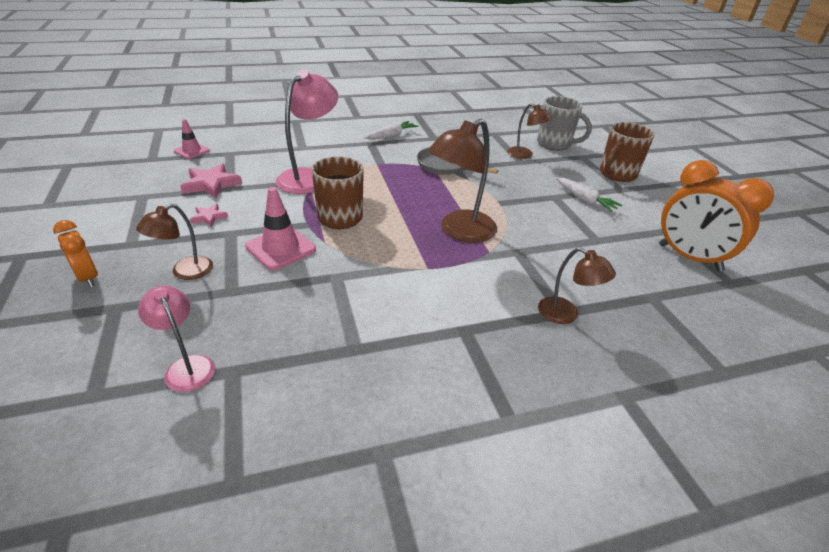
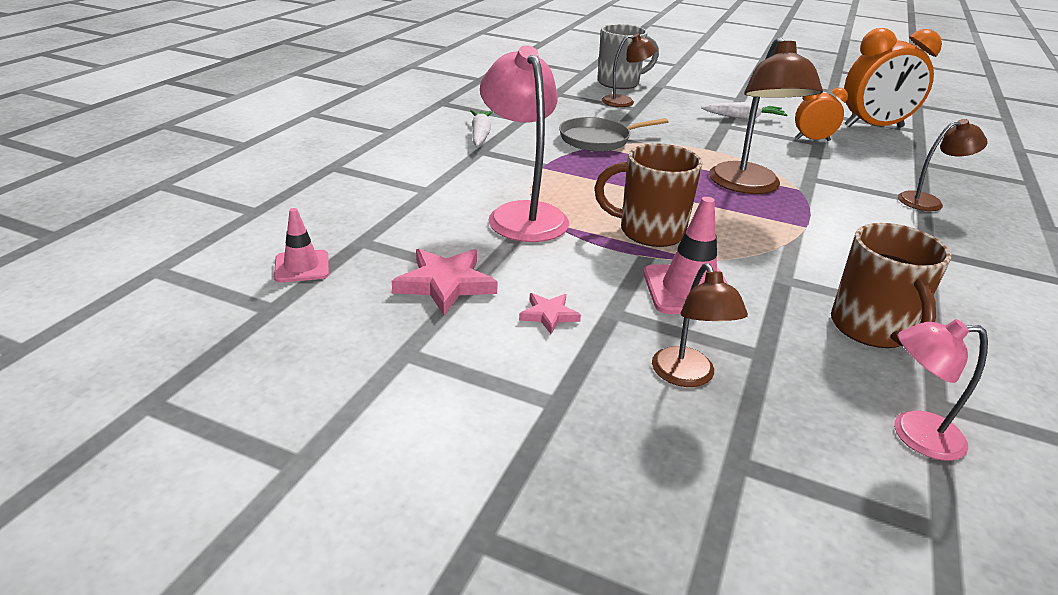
camera: 50 degrees left, 5 degrees down
orange clock [53,220,98,287] -> orange clock moved to [795,87,848,141]
brown mug [600,122,655,182] -> brown mug moved to [831,223,951,348]

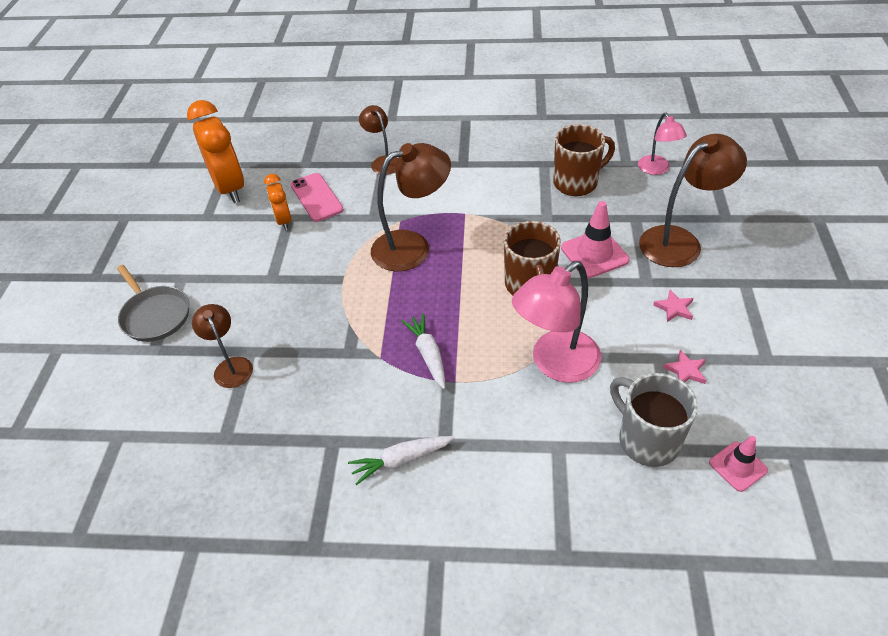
camera: 105 degrees left, 15 degrees up
pink star [392,249,498,315] -> pink star [663,350,707,384], size x0.57
grey pan [559,117,668,152] -> grey pan moved to [117,265,189,342]
grey mug [597,24,659,89] -> grey mug moved to [610,373,698,467]
brown lamp [652,263,748,387] -> brown lamp [639,134,747,267], size x1.73
white carrot [701,102,787,119] -> white carrot moved to [402,313,445,389]
none -> pink phone [291,173,344,222]

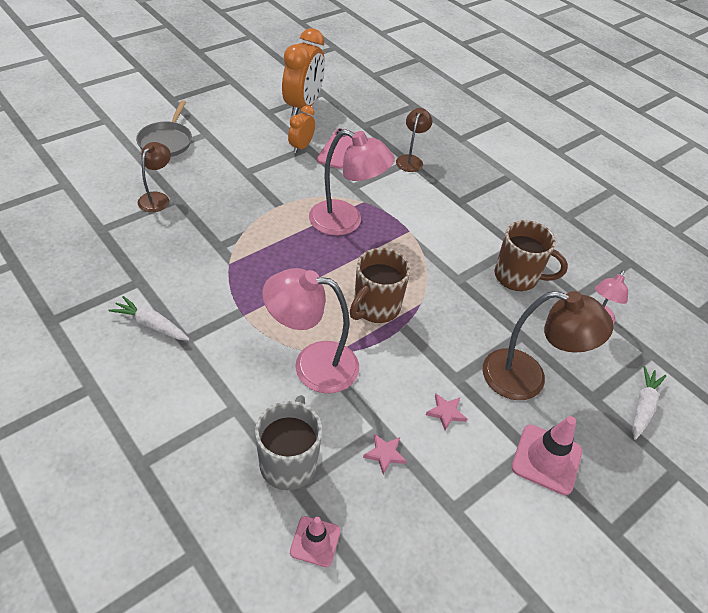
camera: 40 degrees right, 0 degrees up
brown lamp [371,143,451,271] -> pink lamp [309,129,395,236]
white carrot [402,313,445,389] -> white carrot moved to [632,366,666,440]
pink traffic cone [561,201,630,278] -> pink traffic cone moved to [511,416,582,495]

